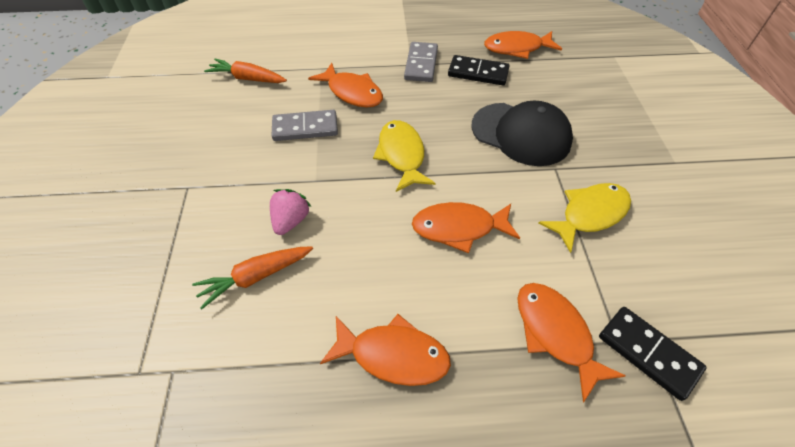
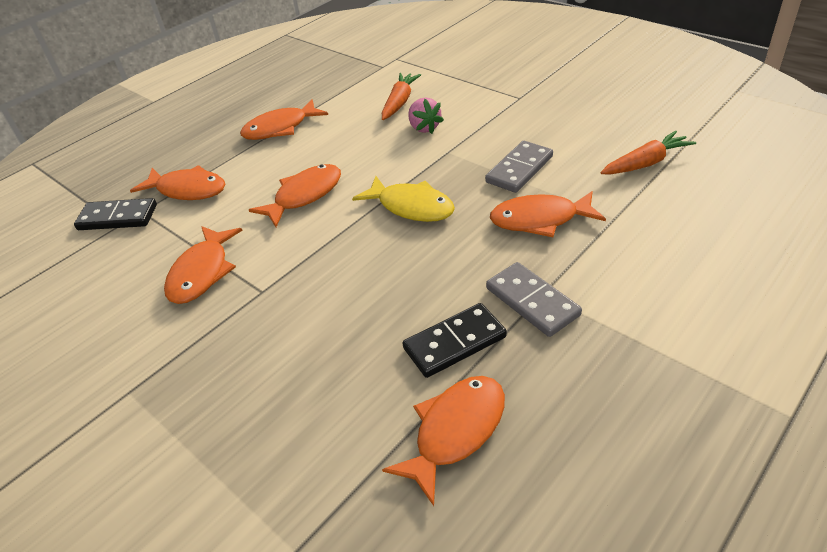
camera: 140 degrees right, 10 degrees down
black cap [471,101,573,166] -> none
yellow fish [538,183,631,253] -> orange fish [164,226,242,304]

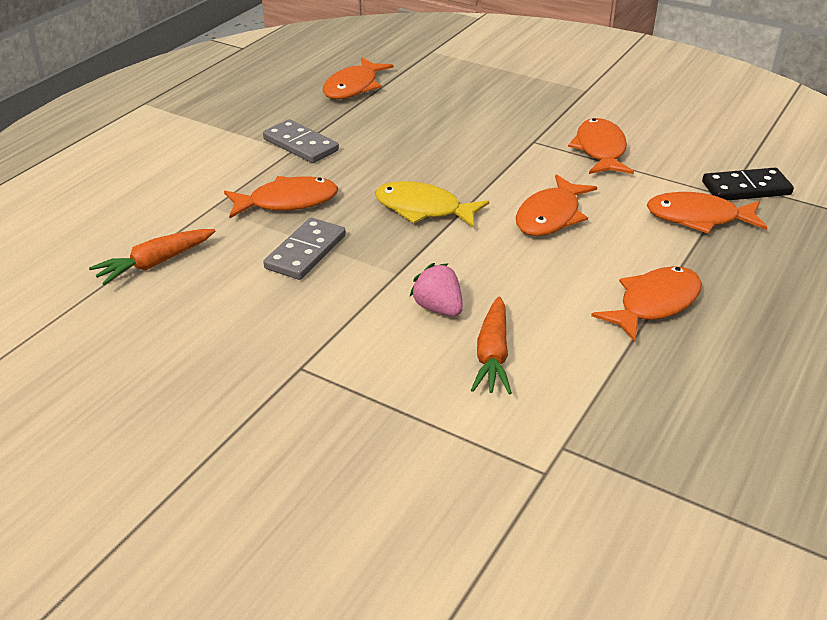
camera: 165 degrees right, 5 degrees down
black domino [402,303,507,378] -> none

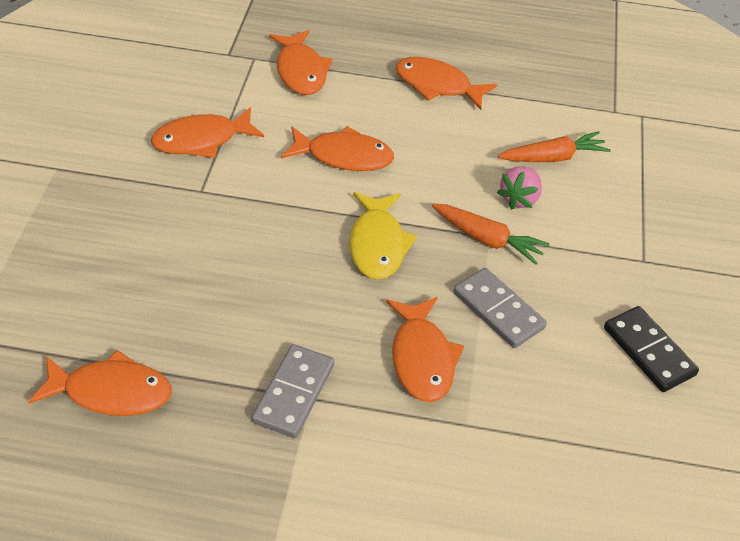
camera: 115 degrees left, 10 degrees up
orange carrot [89,229,215,285] -> orange carrot moved to [432,204,549,265]
orange fish [224,176,338,218] -> orange fish turned 150 degrees counterclockwise [386,297,464,402]
grey domino [263,218,346,280] -> grey domino turned 45 degrees clockwise [453,268,547,348]
black domino [702,168,794,200] -> black domino moved to [604,306,699,392]

